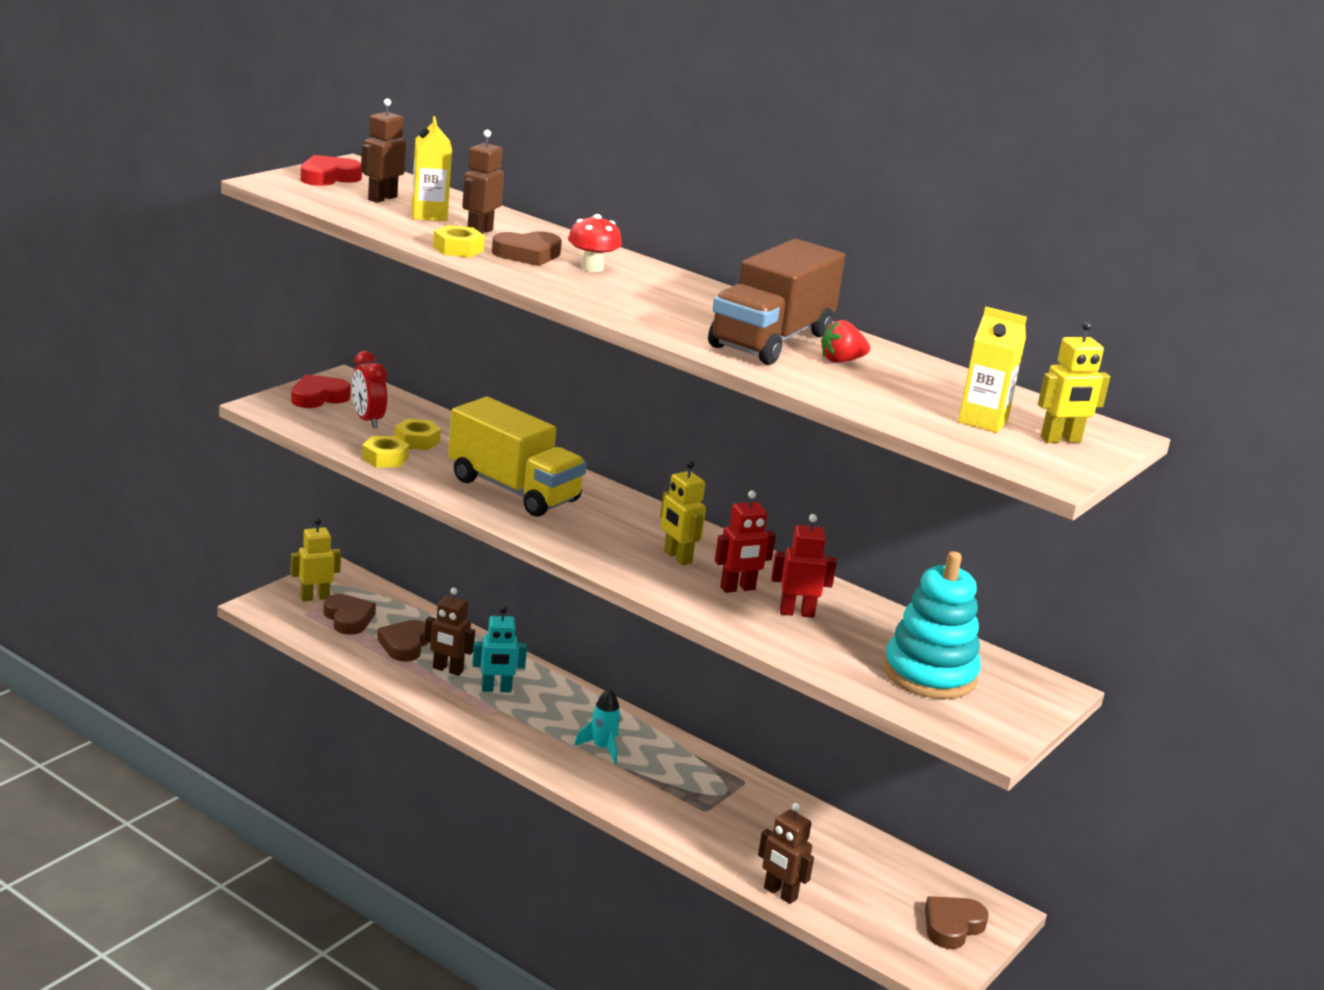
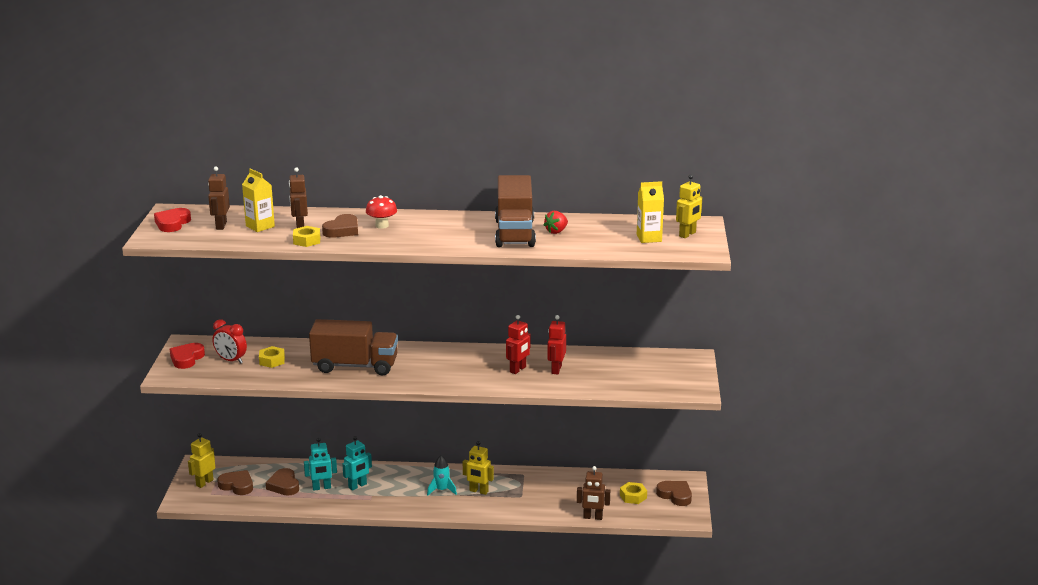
camera: 30 degrees left, 0 degrees up
yellow nut [362,436,409,467] -> yellow nut moved to [620,482,647,504]
brown robot [424,588,475,676] -> turquoise robot [304,438,337,491]
yellow truck [448,397,587,517] -> brown truck [309,319,398,376]
yellow robot [660,461,706,565] -> yellow robot moved to [463,441,494,495]
red robot [771,514,837,618] -> red robot turned 45 degrees counterclockwise [547,315,566,375]
turquoise stacking toy [884,551,981,699] -> none
brown heart [925,896,989,949] -> brown heart turned 120 degrees clockwise [656,481,692,506]

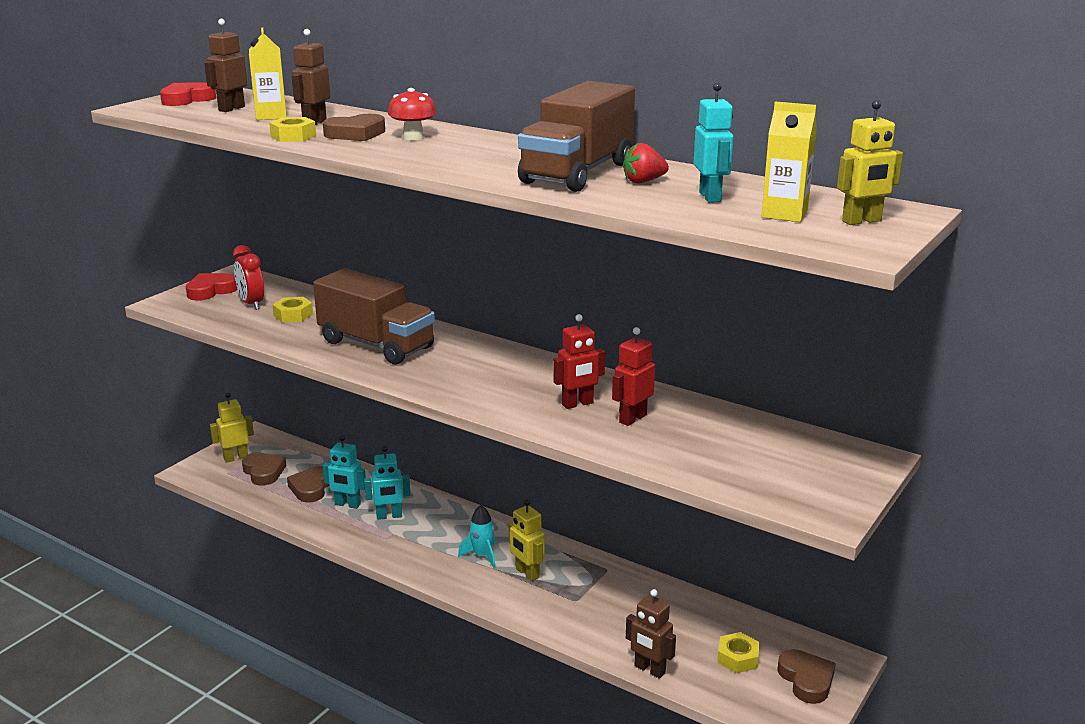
camera: 30 degrees right, 0 degrees up
none -> turquoise robot [694,82,733,203]

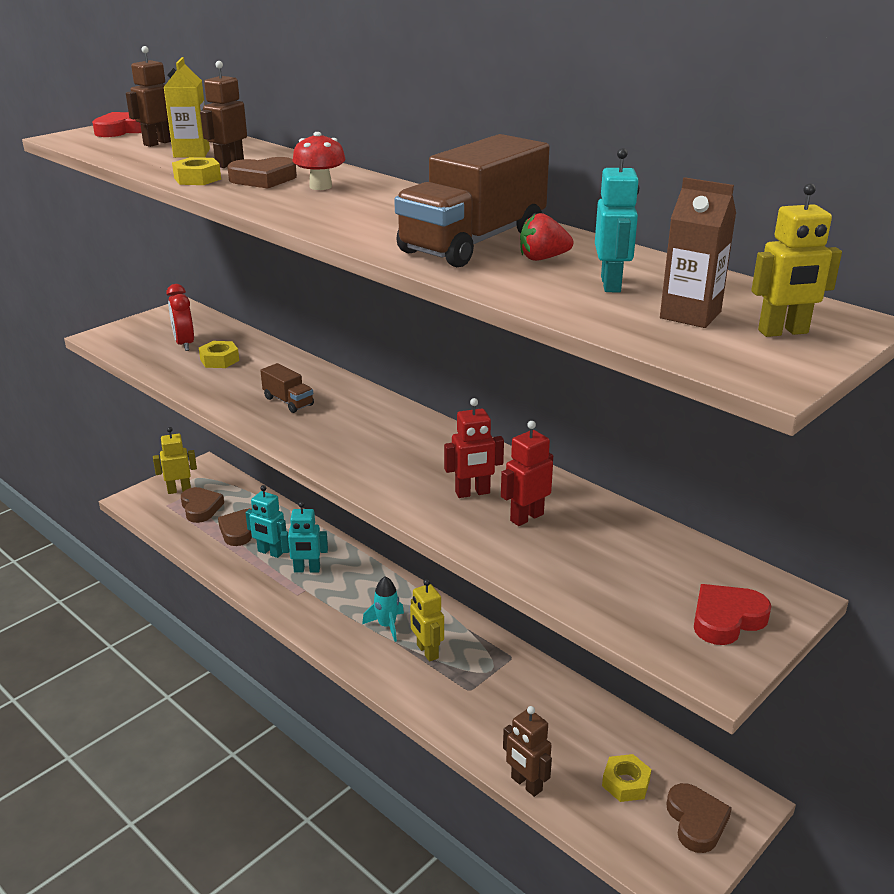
camera: 10 degrees right, 5 degrees up
red heart [186,273,238,301] -> red heart moved to [694,584,771,645]
brown truck [313,268,435,365] -> brown truck [260,363,314,413], size x0.46
yellow carton [761,102,817,222] -> brown carton [660,177,736,328]

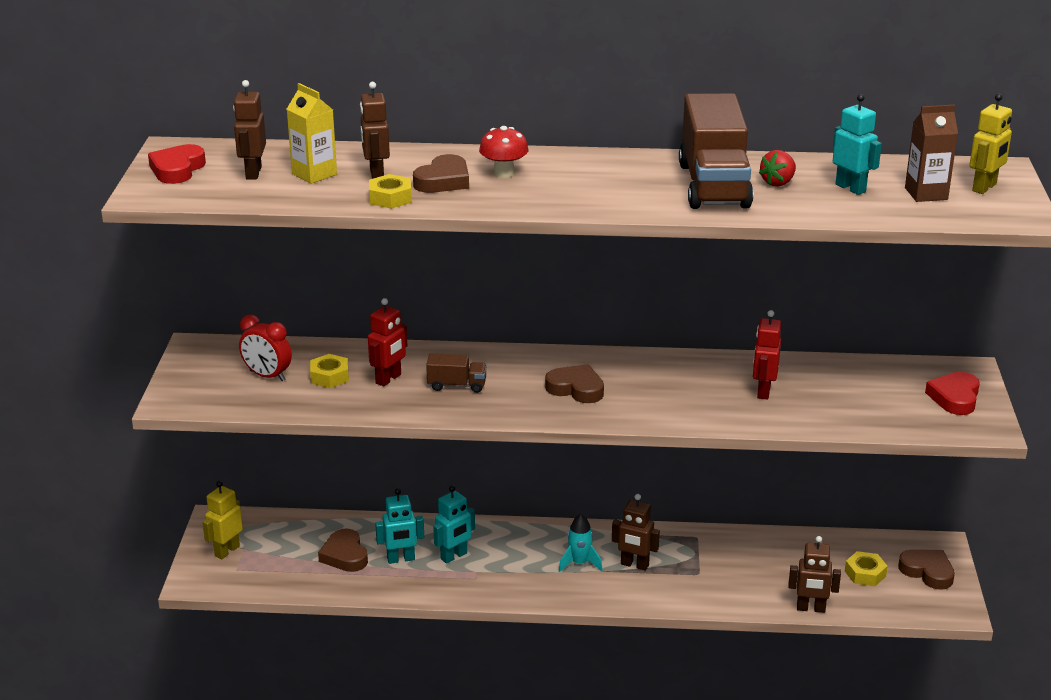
camera: 40 degrees left, 0 degrees up
brown heart [181,487,224,523] -> brown heart moved to [545,364,604,403]
yellow robot [410,579,444,662] -> brown robot [612,494,660,571]
red robot [444,398,504,498] -> red robot moved to [368,298,407,386]

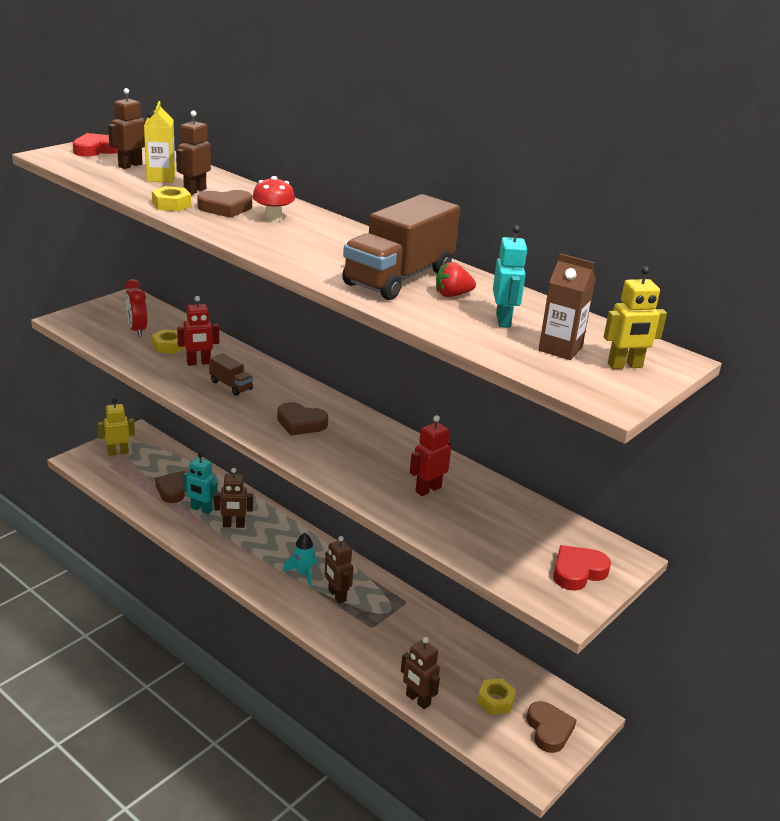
camera: 35 degrees right, 0 degrees up
turquoise robot [433,486,475,564] -> brown robot [214,468,253,528]
brown heart [545,364,604,403] -> brown heart turned 135 degrees clockwise [277,402,328,436]

